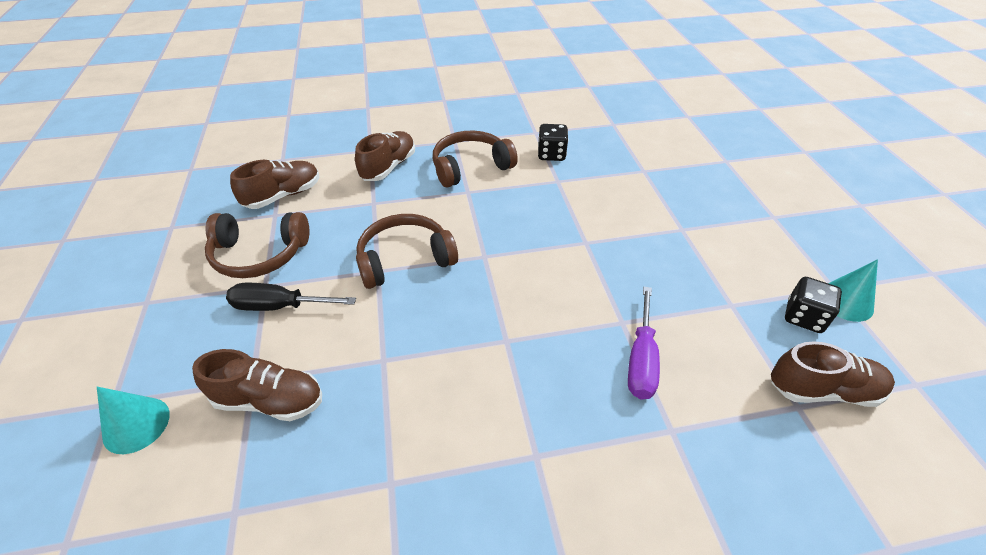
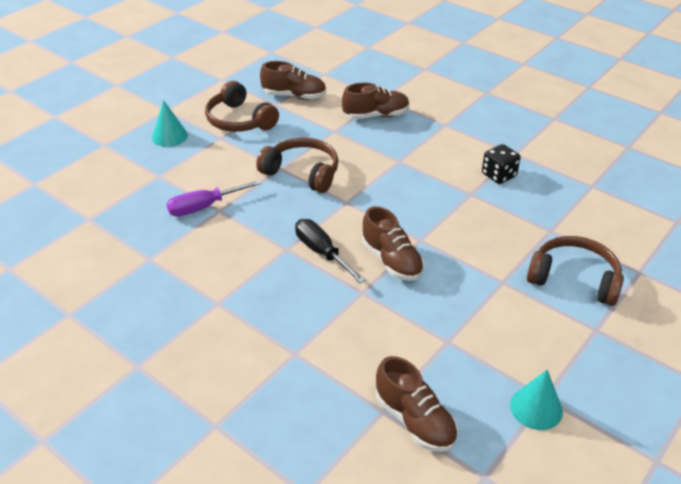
camera: 50 degrees right, 5 degrees down
turquoise cone [97,387,170,454] -> turquoise cone moved to [152,100,188,147]
brown shoe [192,349,322,421] -> brown shoe moved to [362,206,424,281]
black screwdriver [226,283,356,311] -> black screwdriver moved to [295,219,366,283]
brown headphones [433,131,518,187] -> brown headphones moved to [527,236,624,306]
purple screwdriver [628,287,660,399] -> purple screwdriver moved to [167,180,262,216]
black dice [785,277,842,333] -> none

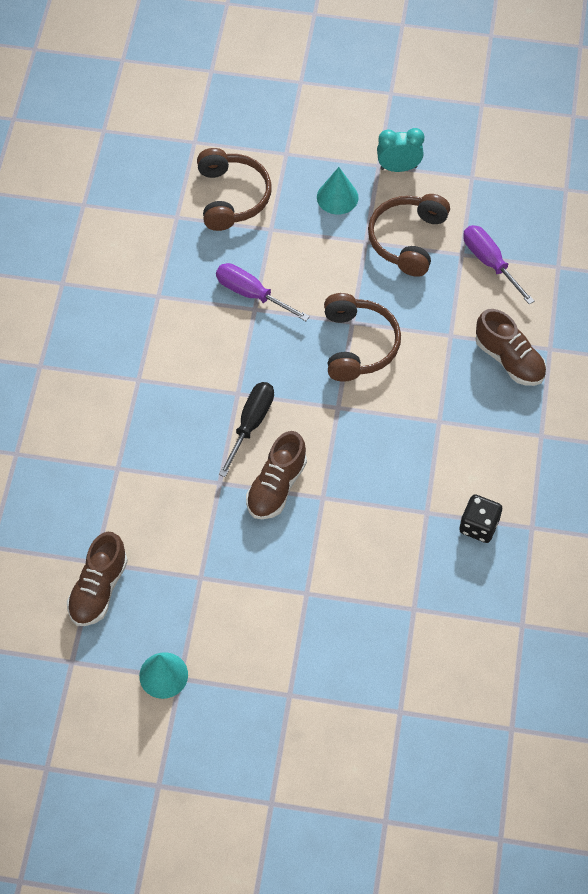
camera: 60 degrees right, 20 degrees up
brown shoe [260,61,326,100] -> purple screwdriver [463,225,535,305]
brown headphones [527,236,624,306] -> brown headphones moved to [197,148,272,231]
none -> turquoise clock [377,128,424,172]

